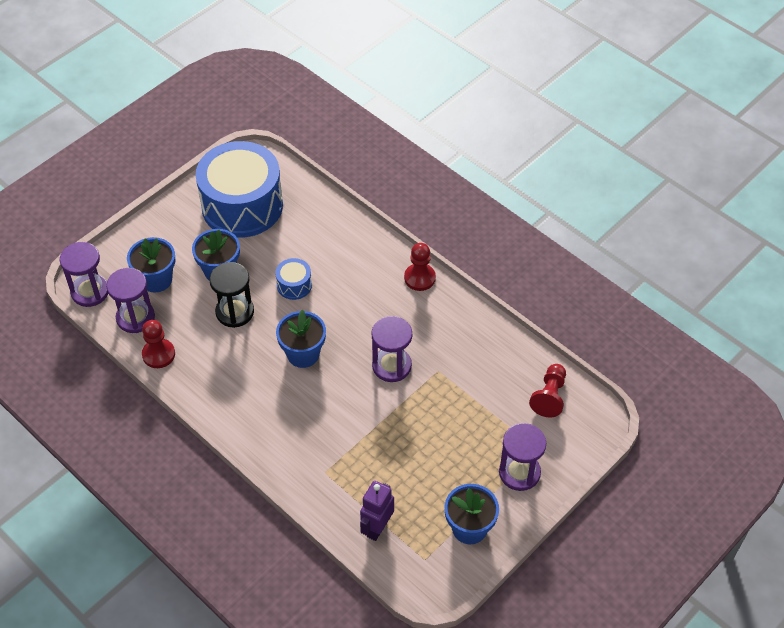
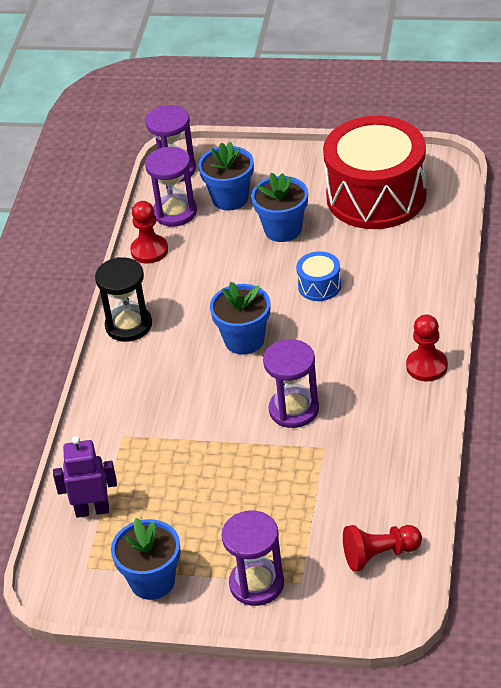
camera: 60 degrees right, 10 degrees down
blue drum [196,141,283,238] -> red drum [323,116,427,229]
black hourglass [209,262,254,328] -> black hourglass moved to [95,257,152,342]

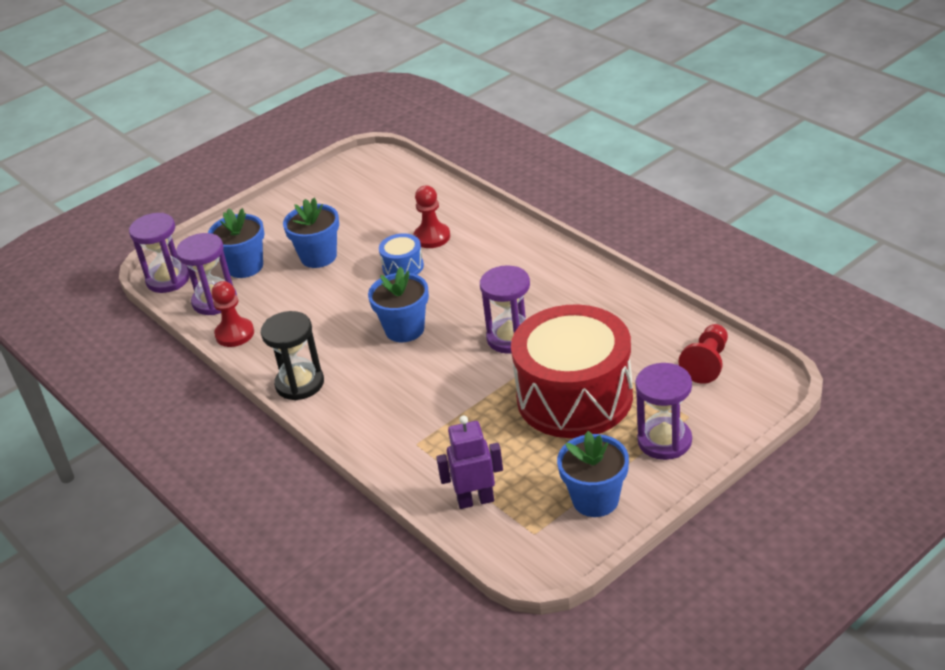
camera: 50 degrees left, 5 degrees down
purple robot [53,436,117,518] -> purple robot turned 45 degrees clockwise [436,416,503,509]
red drum [323,116,427,229] -> red drum moved to [511,304,633,438]
red pawn [406,314,448,382] -> red pawn moved to [414,185,450,248]

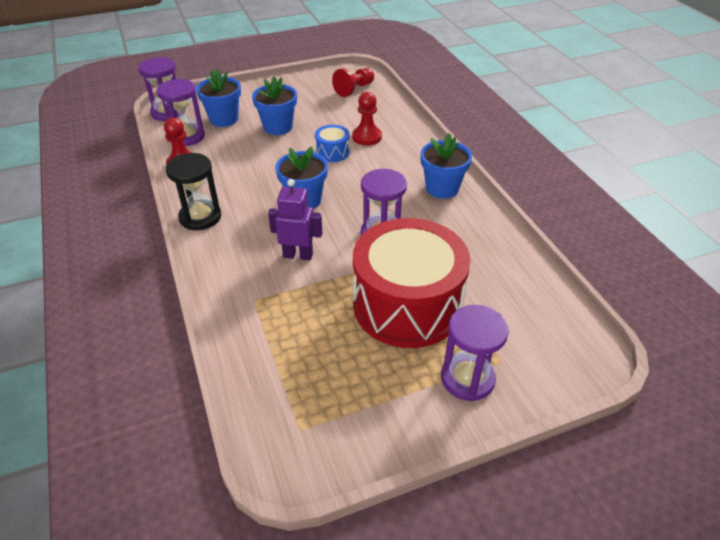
camera: 15 degrees right, 5 degrees up
purple robot [436,416,503,509] -> purple robot moved to [268,179,322,260]
blue flower pot [557,431,629,517] -> blue flower pot moved to [421,134,472,199]
red pawn [679,324,728,384] -> red pawn moved to [332,68,374,97]

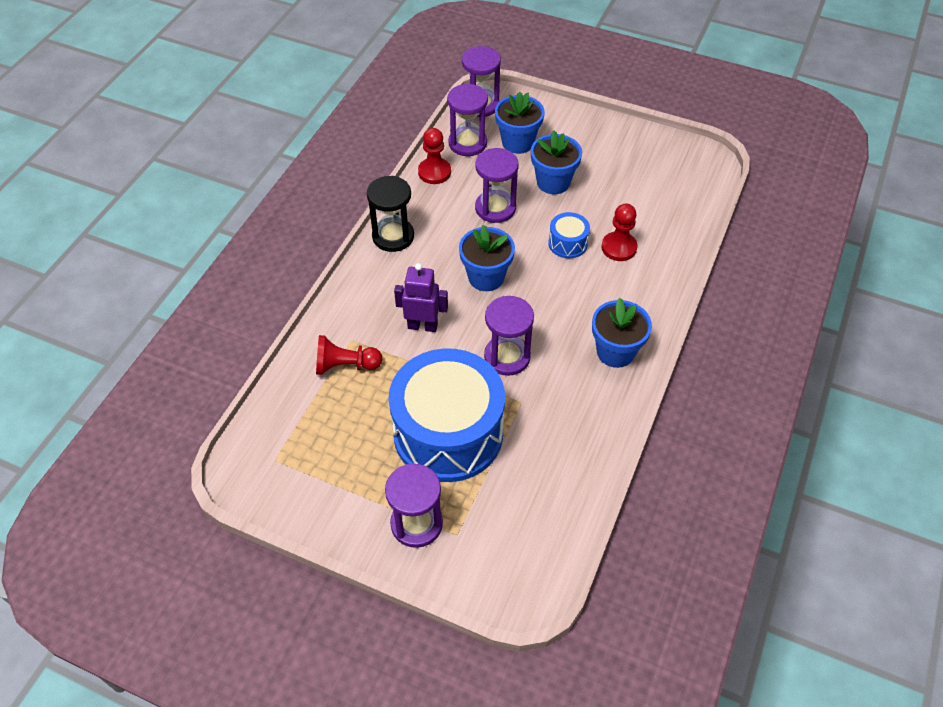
camera: 45 degrees right, 10 degrees up
purple robot [268,179,322,260] -> purple robot turned 45 degrees counterclockwise [394,263,448,332]
red pawn [332,68,374,97] -> red pawn moved to [316,335,382,375]
red drum [353,218,471,348] -> blue drum [389,348,505,482]
none -> purple hourglass [475,148,519,223]

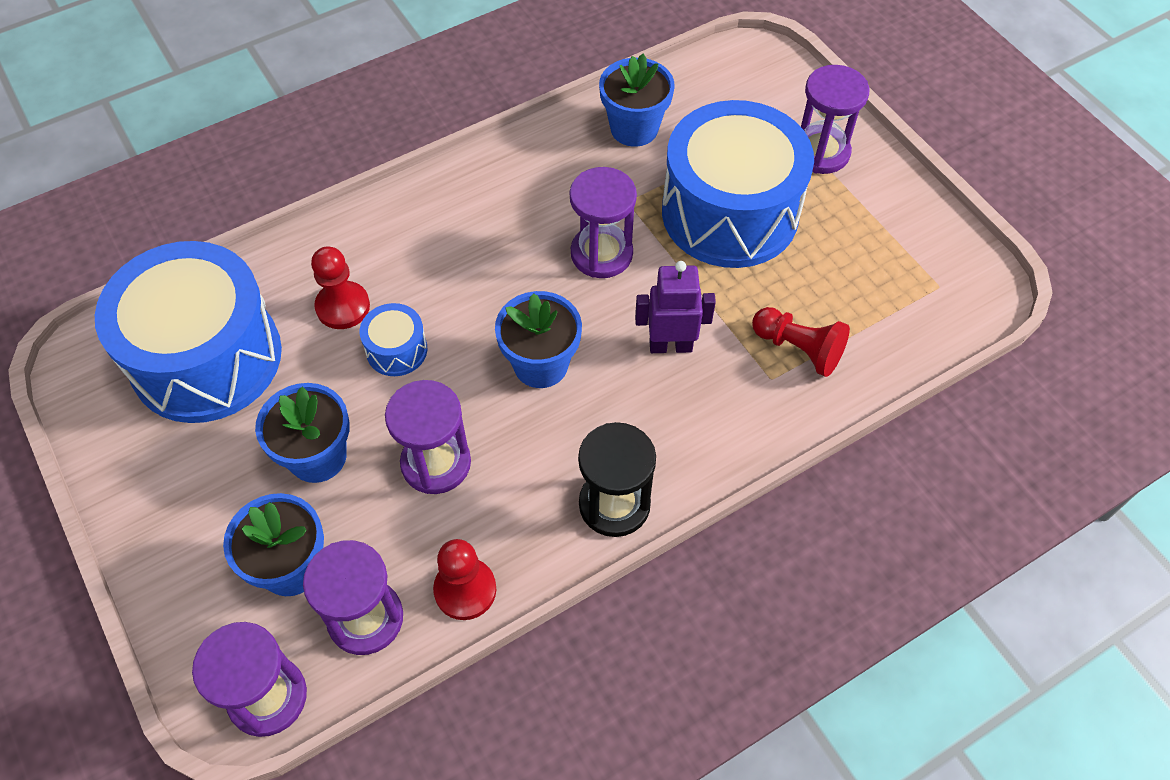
camera: 145 degrees left, 5 degrees up
purple robot [394,263,448,332] -> purple robot turned 135 degrees clockwise [635,261,716,353]
blue flower pot [592,298,652,368] -> blue flower pot moved to [599,53,674,147]
none -> blue drum [95,241,282,423]

